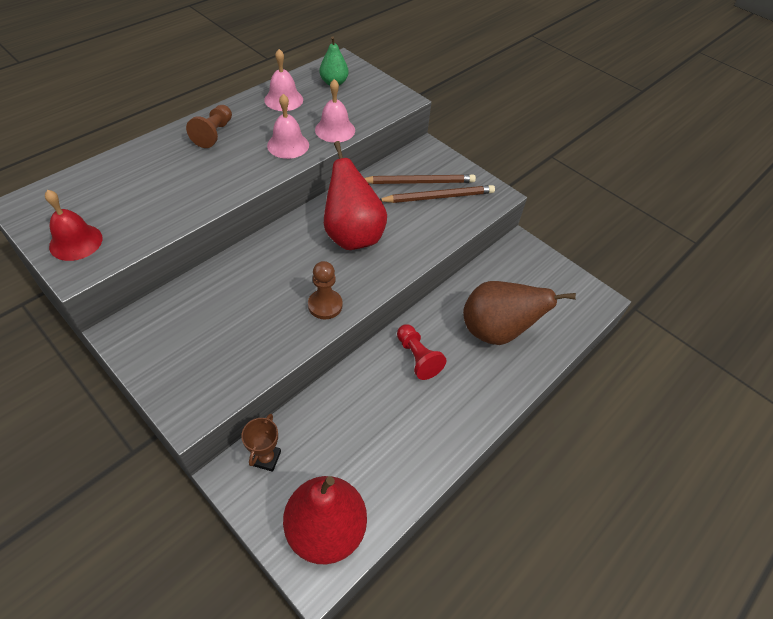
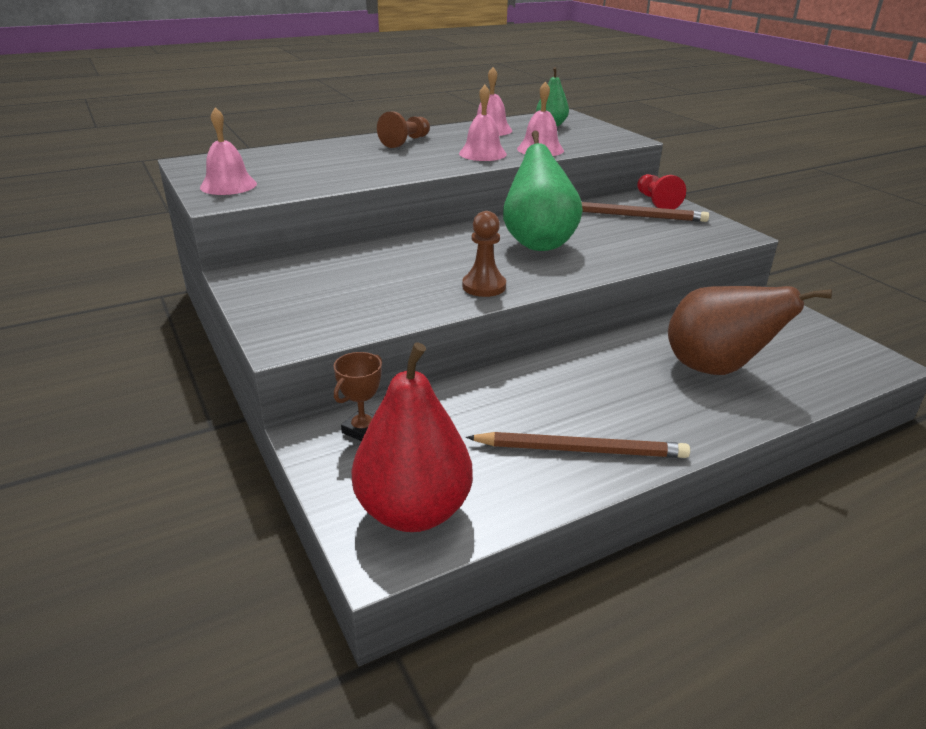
camera: 20 degrees right, 20 degrees down
red bell [45,190,102,261] -> pink bell [200,107,257,195]
red pear [324,141,387,250] -> green pear [503,131,583,251]
brown pencil [380,185,495,203] -> brown pencil moved to [466,432,690,458]
red pawn [397,324,446,380] -> red pawn moved to [637,174,686,209]

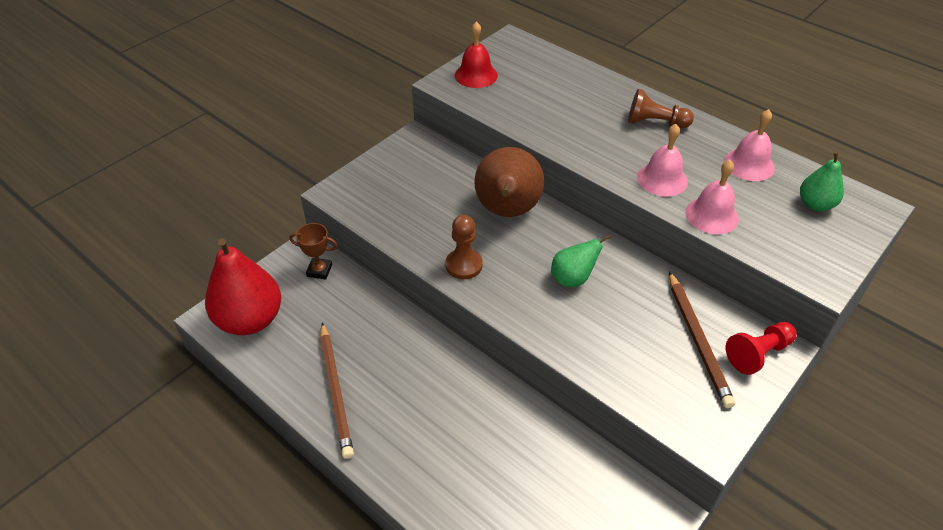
camera: 70 degrees right, 15 degrees up
pink bell [200,107,257,195] -> red bell [454,21,498,88]
green pear [503,131,583,251] -> green pear [551,234,611,287], size x0.54
brown pear [668,286,832,375] -> brown pear moved to [474,147,544,217]

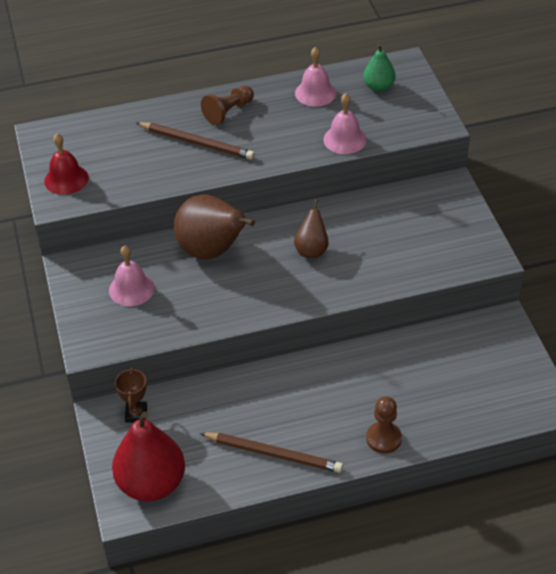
camera: 55 degrees left, 0 degrees up
brown trophy [289,223,338,279] -> brown trophy turned 45 degrees counterclockwise [115,367,147,423]
brown pawn [446,215,483,279] -> brown pawn moved to [366,396,402,454]
green pear [551,234,611,287] -> brown pear [294,199,329,258]
pink bell [637,124,688,197] -> pink bell moved to [109,245,155,306]
brown pencil [669,272,735,408] -> brown pencil moved to [137,122,255,160]
red pawn [726,322,797,375] -> none

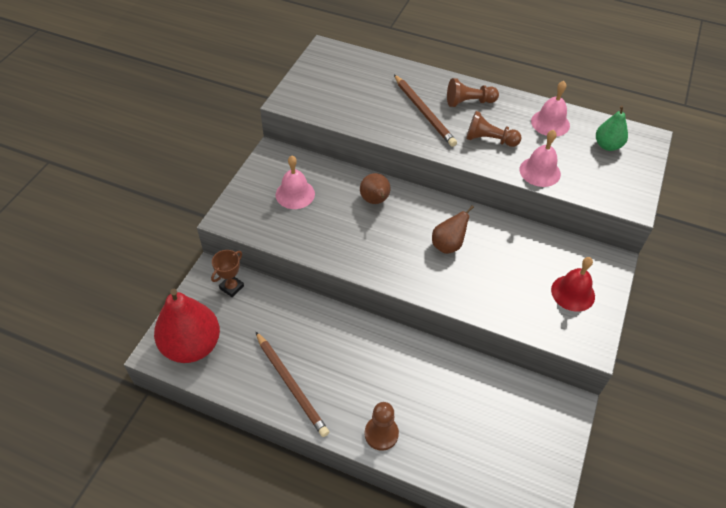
camera: 35 degrees right, 5 degrees up
red bell [44,133,89,195] -> red bell moved to [551,257,595,312]
brown pear [174,194,255,259] -> brown pear [360,173,390,204], size x0.54
none -> brown pawn [466,111,522,147]

